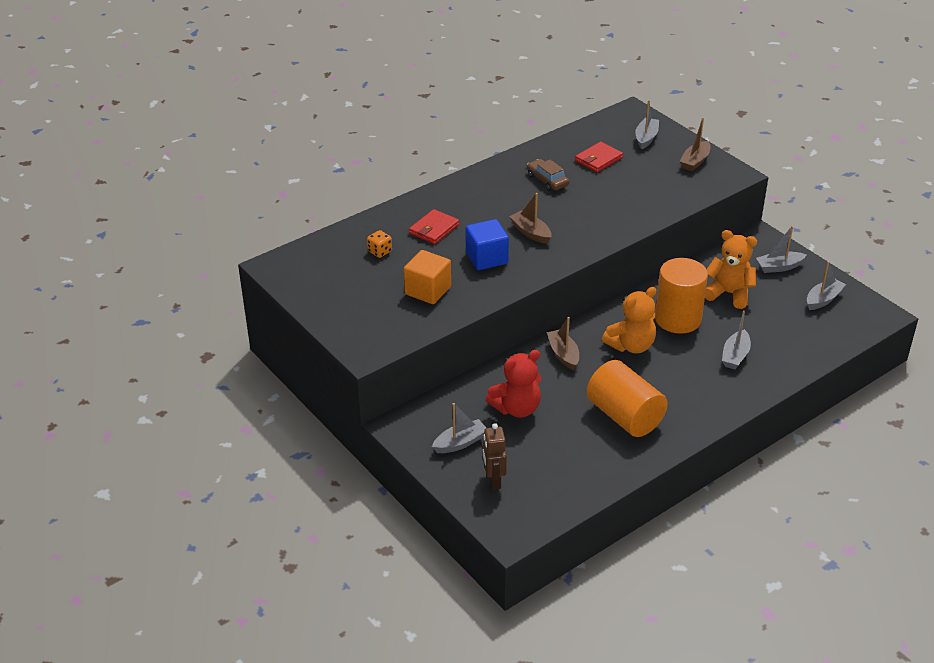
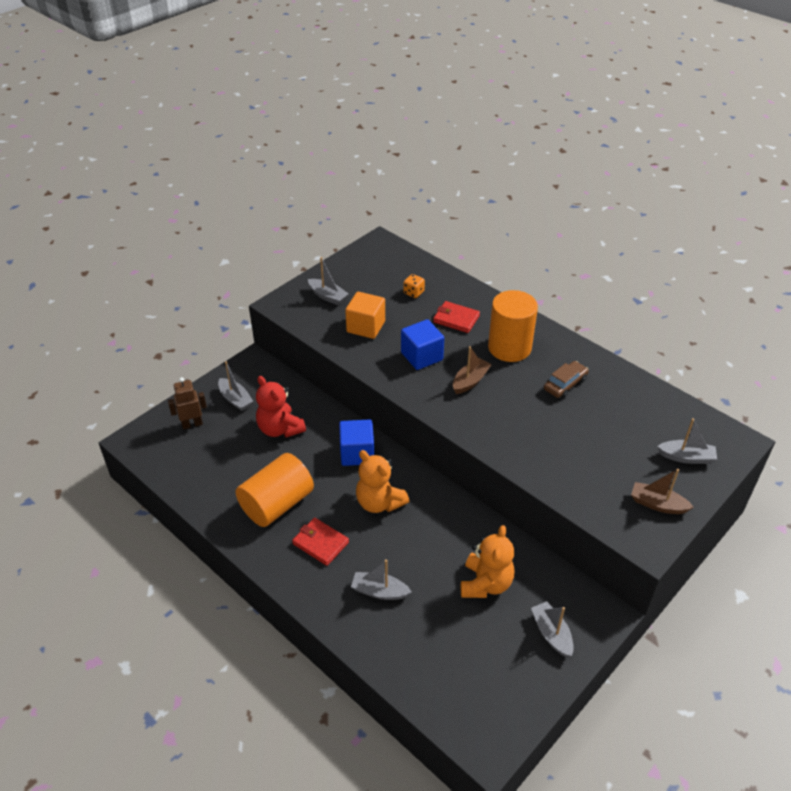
camera: 80 degrees right, 5 degrees up
brown boat [547,317,579,370] -> blue cube [339,419,374,466]
red wallet [575,142,623,173] -> red wallet moved to [292,518,349,566]
orange cylinder [655,258,708,334] -> orange cylinder moved to [488,290,538,362]
grey boat [807,261,846,310] -> grey boat moved to [308,257,349,305]

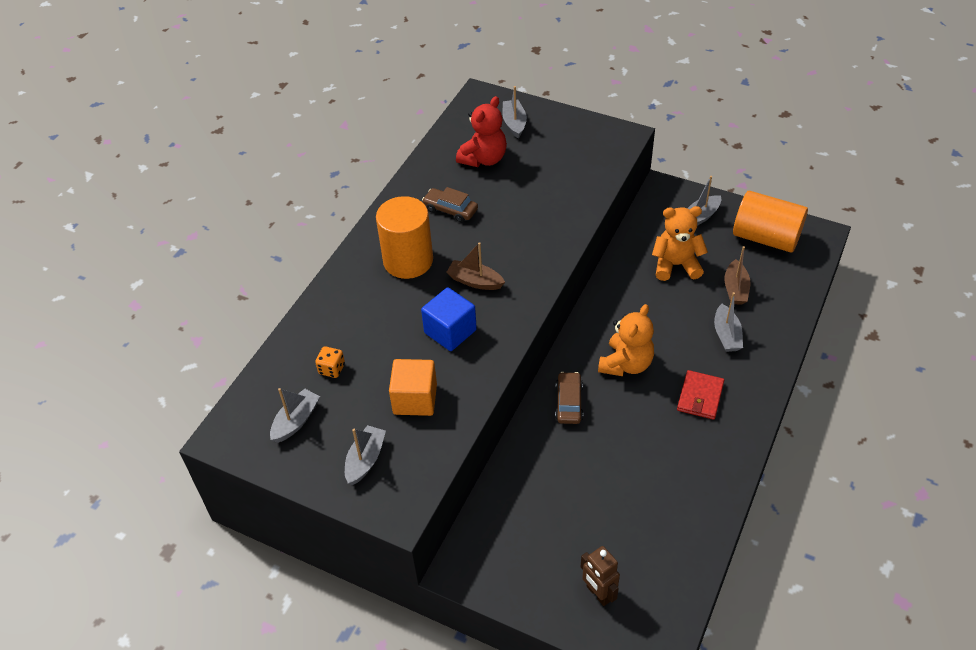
camera: 105 degrees left, 5 degrees up
grey boat [218,361,253,411] -> grey boat moved to [270,388,320,443]
orange cylinder [236,453,314,527] -> orange cylinder moved to [733,191,808,253]
red teddy bear [256,376,306,438] -> red teddy bear moved to [456,96,507,167]
blue cube [339,419,374,466] -> brown car [555,372,583,424]
red wallet [433,301,480,333] -> none
brown boat [631,469,694,514] -> brown boat moved to [724,246,750,305]

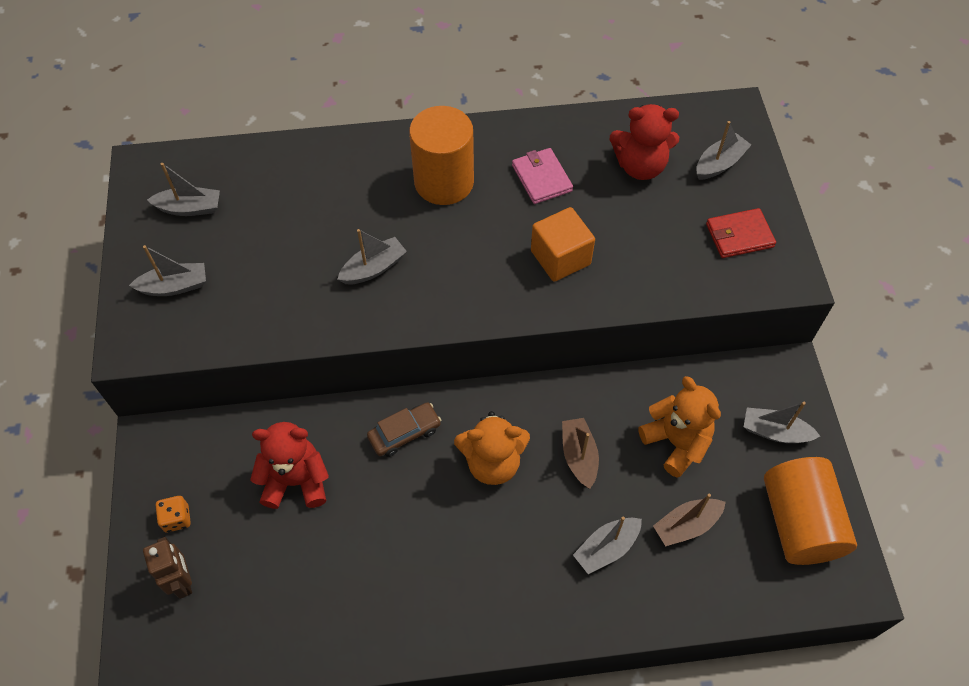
camera: 55 degrees right, 10 degrees up
orange dice [315,346,345,378] -> orange dice moved to [155,496,191,532]
orange cube [389,359,437,416] -> orange cube moved to [531,207,595,282]
blue cube [421,287,477,351] -> grey boat [337,229,407,284]
brown car [422,187,478,222] -> pink wallet [512,148,573,204]
brown boat [446,242,505,290] -> brown boat moved to [562,418,599,489]
brown robot [581,546,620,606] -> brown robot turned 135 degrees clockwise [143,537,192,599]
red wallet [677,370,724,420] -> red wallet moved to [706,208,776,258]
none -> red teddy bear [250,422,329,509]

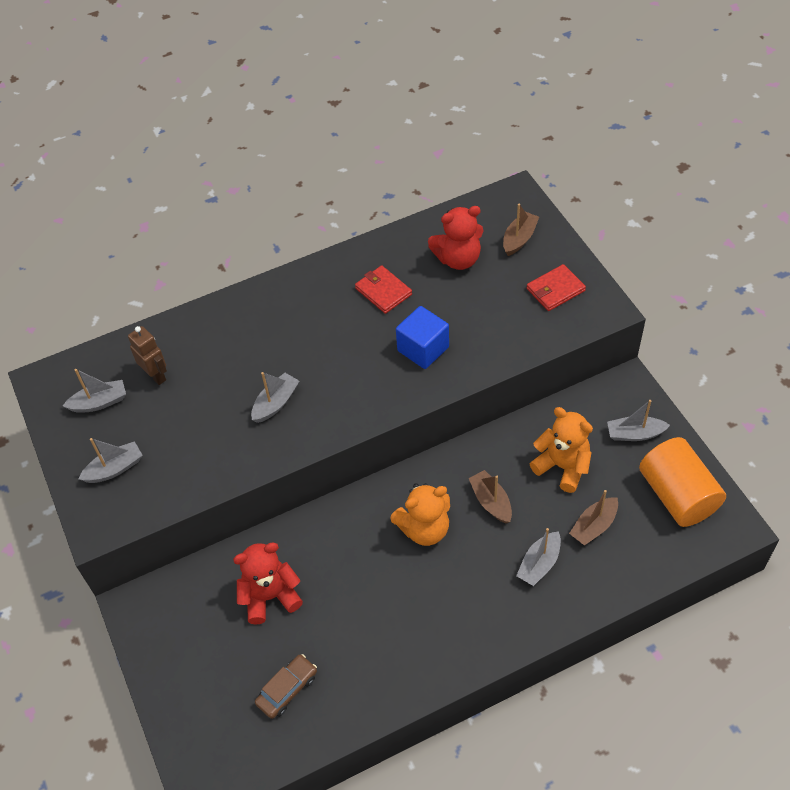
camera: 15 degrees left, 5 degrees down
brown robot [143,537,192,599] -> brown robot moved to [128,326,167,385]
orange dice [155,496,191,532] -> none
brown car [367,402,441,457] -> brown car moved to [255,654,317,719]
orange cylinder [409,106,474,205] -> none
pink wallet [512,148,573,204] -> red wallet [355,265,412,314]
orange cube [531,207,595,282] -> blue cube [396,306,449,369]
grey boat [696,121,751,180] -> brown boat [503,204,539,256]

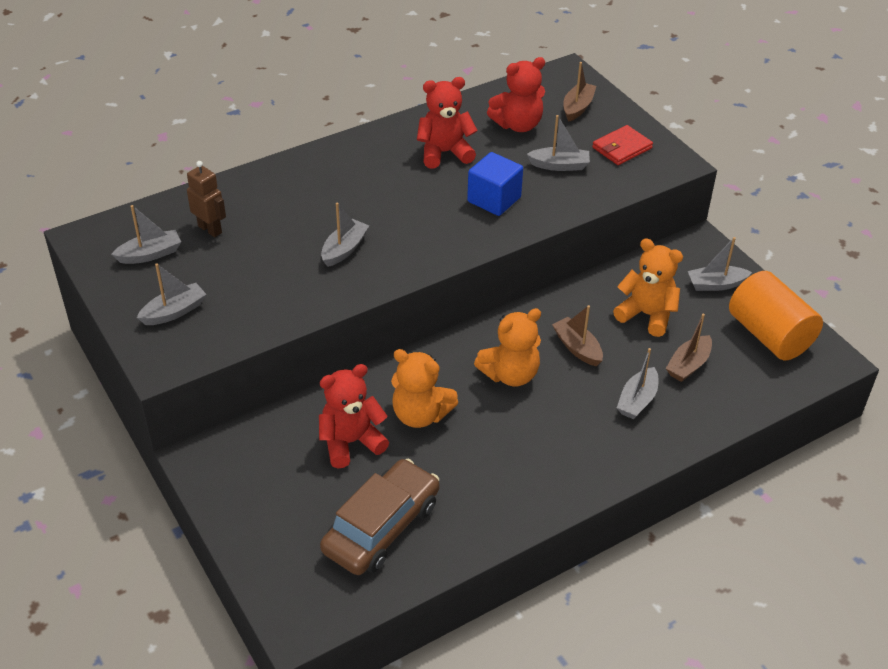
camera: 10 degrees left, 10 degrees down
brown car [255,654,317,719] -> brown car [320,459,440,575], size x1.82
red wallet [355,265,412,314] -> red teddy bear [417,77,478,169]
none -> orange teddy bear [391,349,458,428]
none -> grey boat [527,115,590,171]

